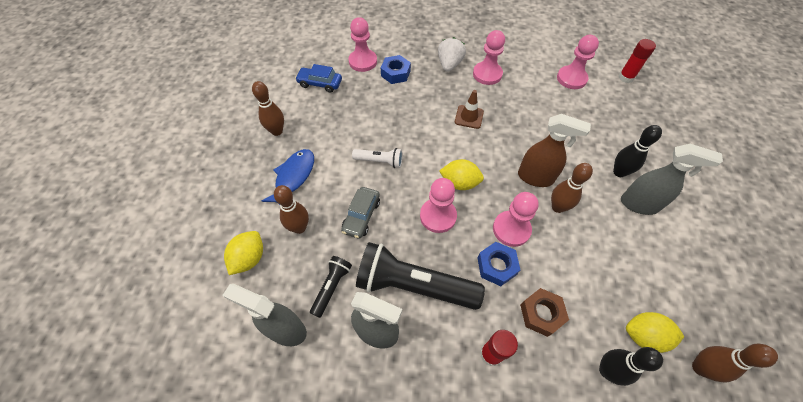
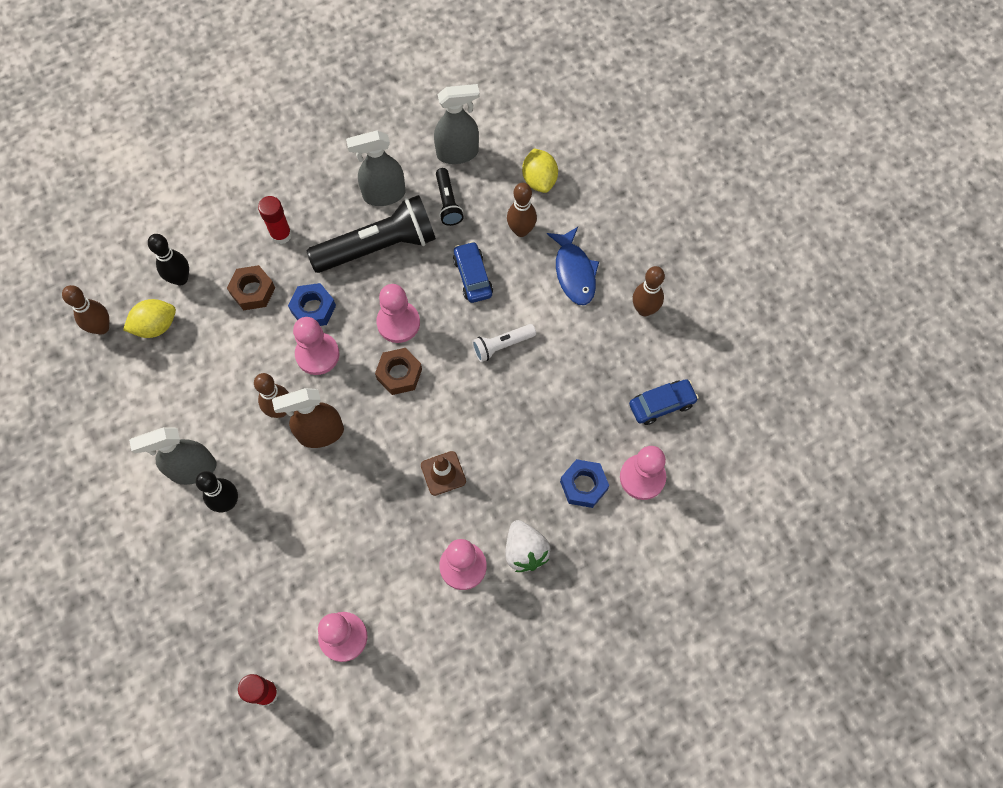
camera: 145 degrees right, 10 degrees up
grey car [341,187,380,239] -> blue car [453,241,493,303]
yellow lemon [439,159,484,190] -> brown nut [375,348,422,395]

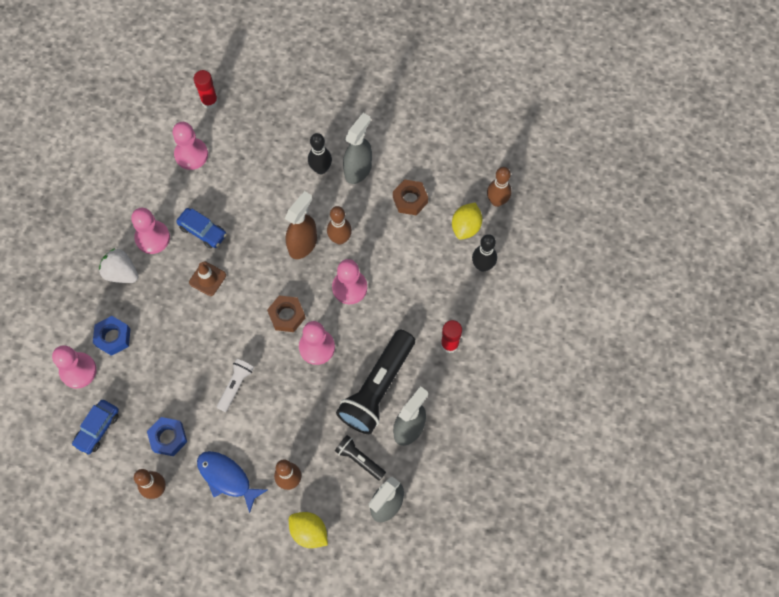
camera: 140 degrees right, 0 degrees up
brown nut [227,265,275,310] -> brown nut moved to [393,179,428,215]
blue nut [288,283,336,326] -> blue nut moved to [147,417,187,456]
blue car [453,241,493,303] -> blue car moved to [176,208,227,249]

